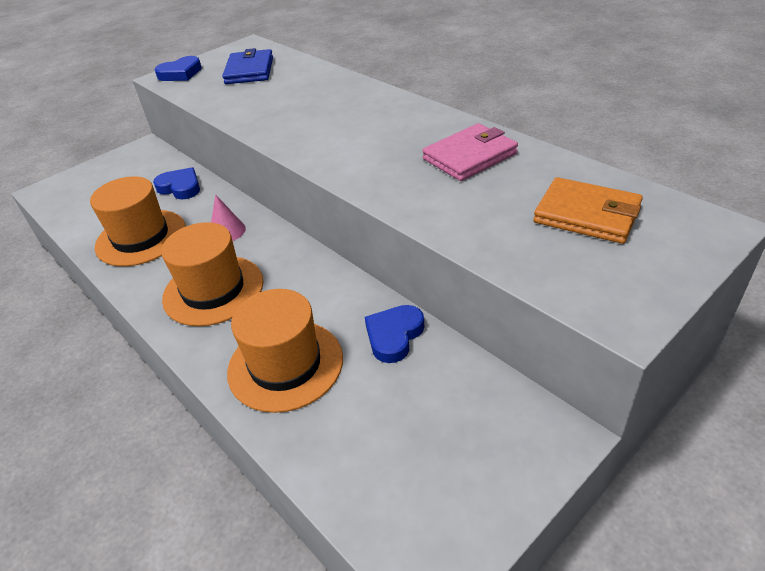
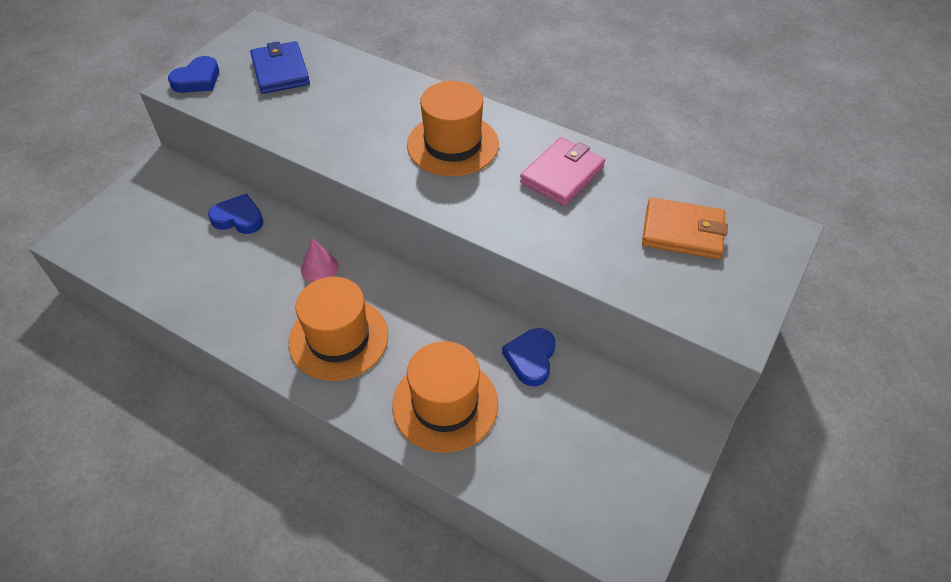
camera: 20 degrees left, 10 degrees up
orange hat [90,176,186,266] -> orange hat moved to [407,81,499,176]

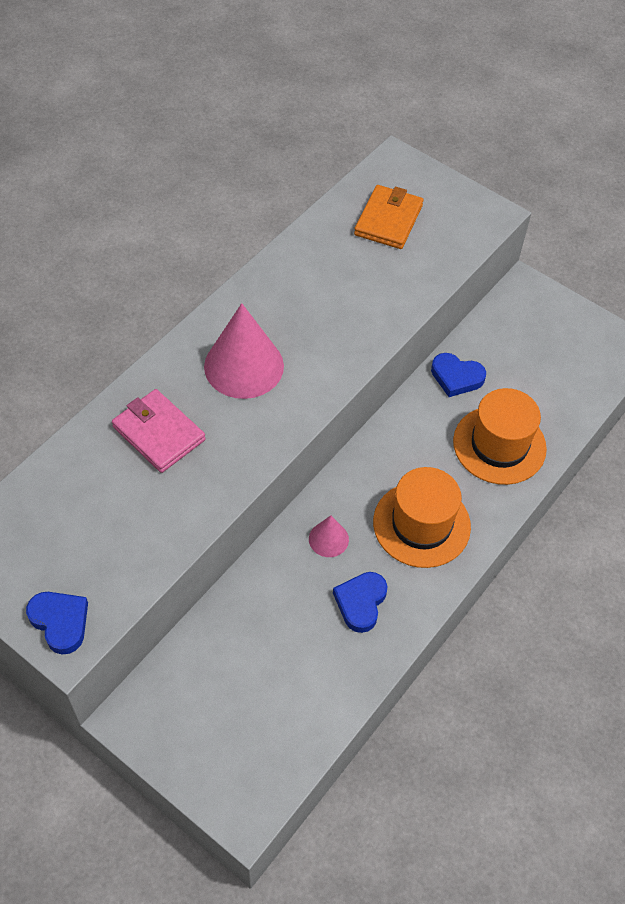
camera: 85 degrees left, 5 degrees up
blue heart [208,193,264,234] -> blue heart moved to [333,572,387,633]
blue wallet [250,41,310,94] -> none
orange hat [407,81,499,176] -> pink cone [204,303,284,399]
pink wallet [520,137,605,206] -> pink wallet moved to [112,389,205,473]

